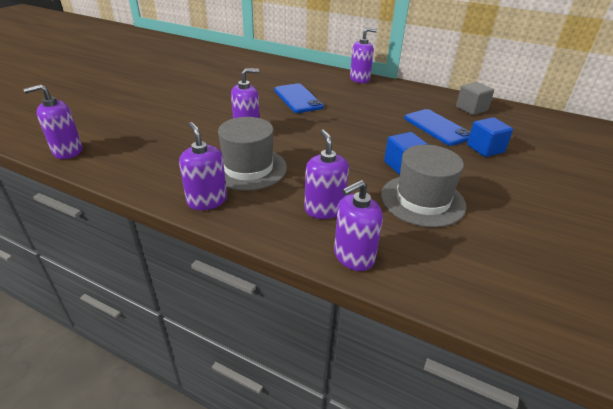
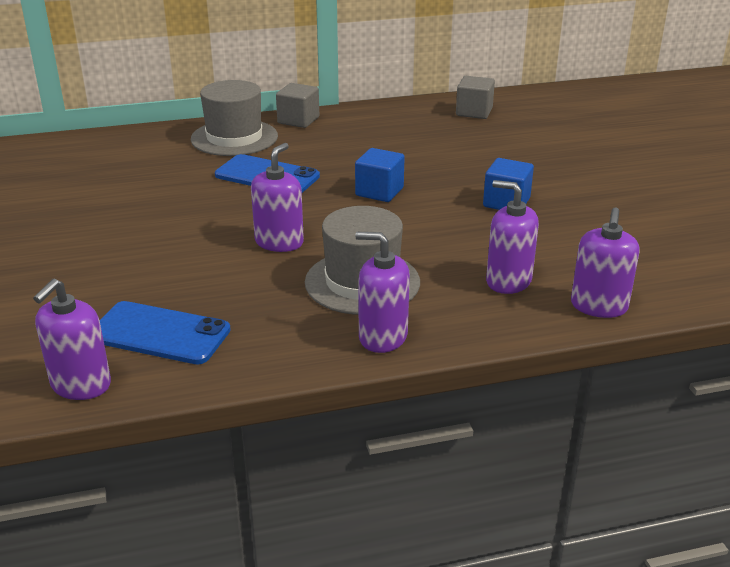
camera: 40 degrees left, 5 degrees down
purple soap dispenser [350,28,377,83] -> grey cube [276,83,319,128]
grey hat [381,145,466,227] -> grey hat moved to [191,80,278,156]
blue phone [404,109,471,146] -> blue phone moved to [100,301,231,364]
blue cube [467,117,513,157] -> blue cube moved to [355,148,404,202]

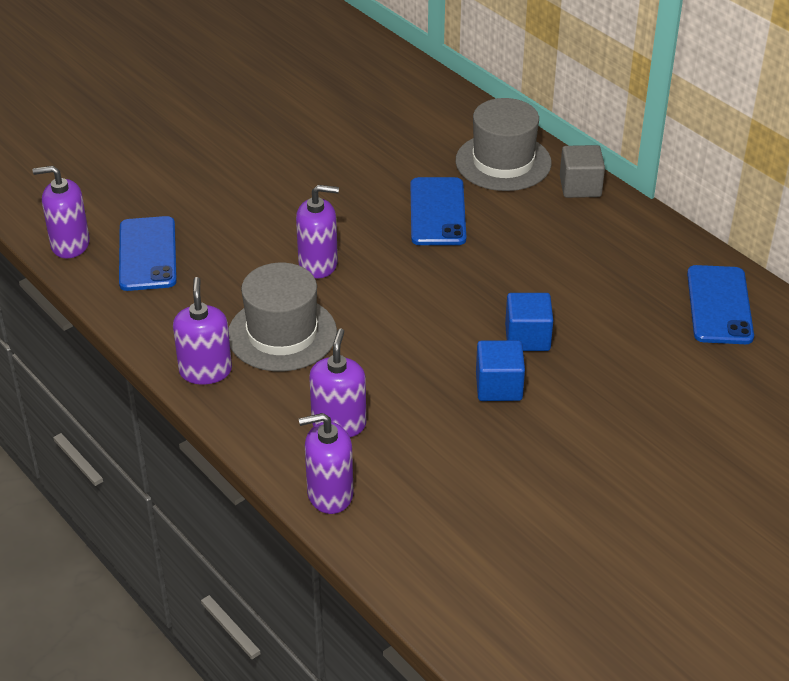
camera: 65 degrees right, 10 degrees up
blue cube [355,148,404,202] -> blue cube moved to [505,293,553,351]
grey cube [456,76,495,119] -> blue phone [687,265,754,344]

